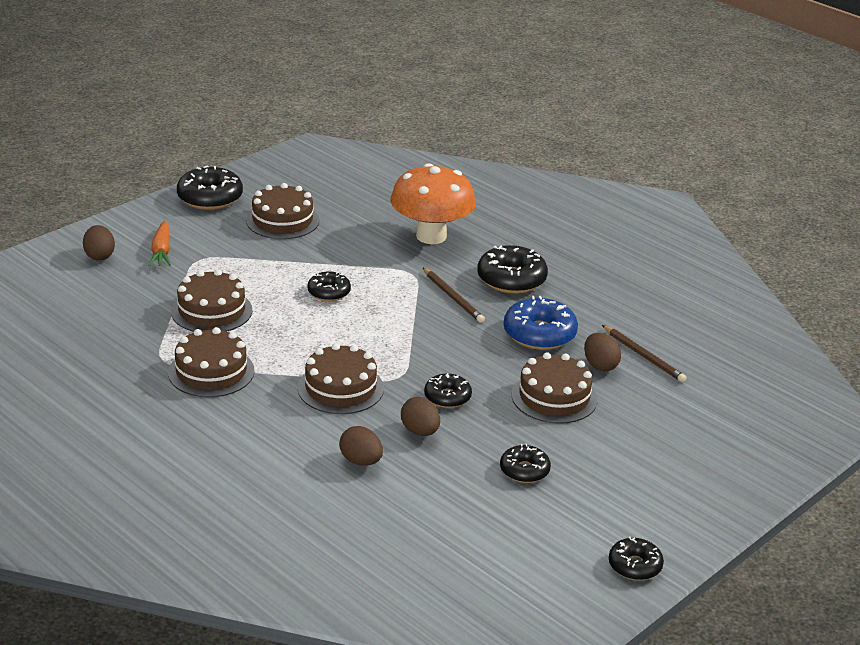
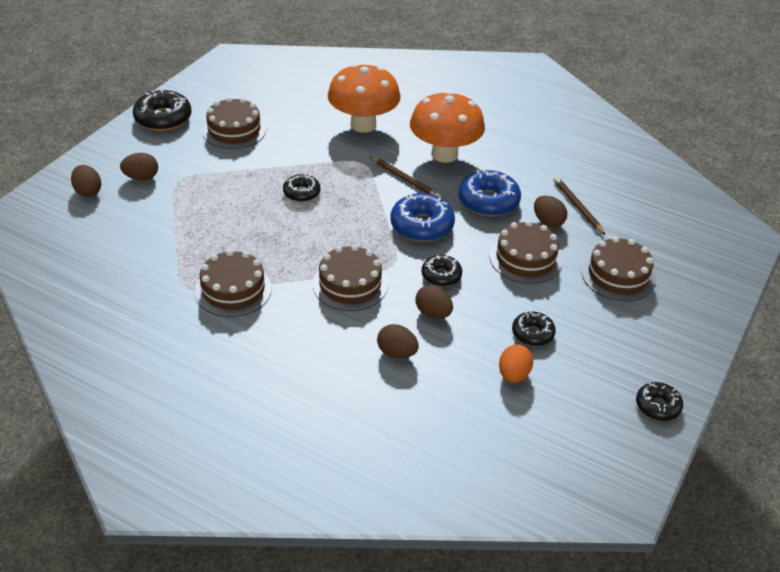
camera: 15 degrees left, 10 degrees up
orange carrot [148,221,171,266] -> brown egg [120,153,158,180]
brown cake [171,269,252,332] -> brown cake moved to [582,237,656,301]
black donut [477,245,548,294] -> orange mushroom [410,91,485,163]
brown pencil [602,325,686,382] -> brown pencil turned 150 degrees counterclockwise [553,176,605,235]
none -> blue donut [390,193,455,242]
none -> orange egg [499,344,533,383]

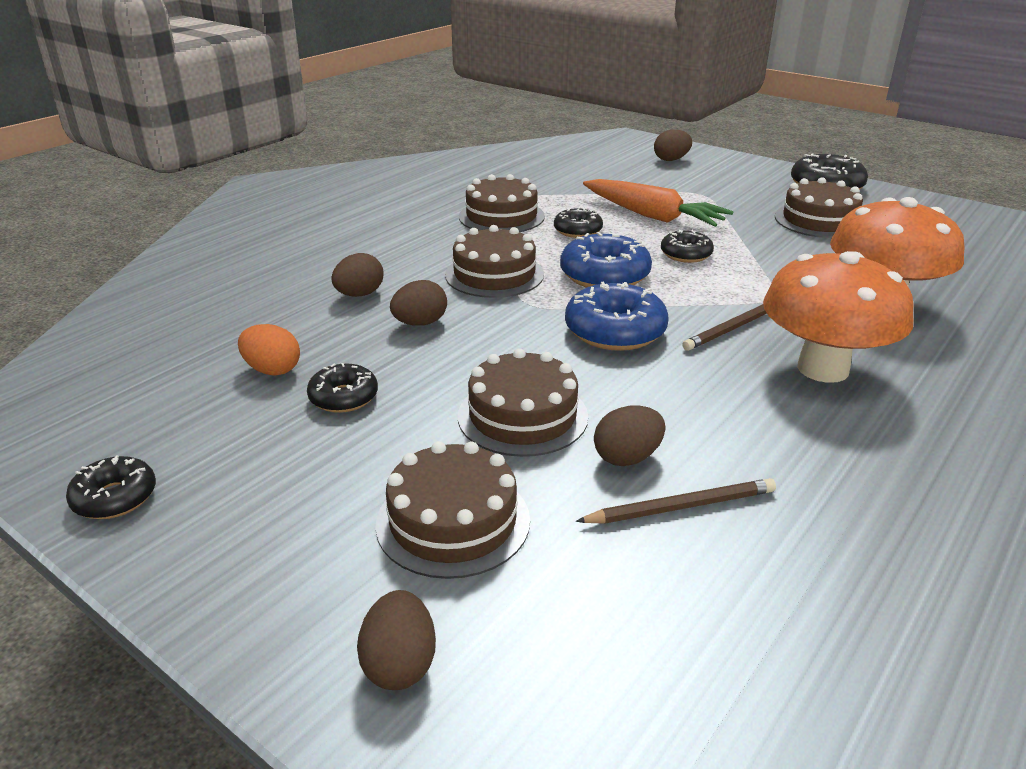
camera: 100 degrees right, 10 degrees down
brown egg [120,153,158,180] -> brown egg moved to [357,590,436,690]
black donut [421,255,462,287] -> black donut moved to [554,207,603,238]
blue donut [458,169,521,217] -> blue donut moved to [560,232,652,288]
none -> orange carrot [583,179,734,227]

